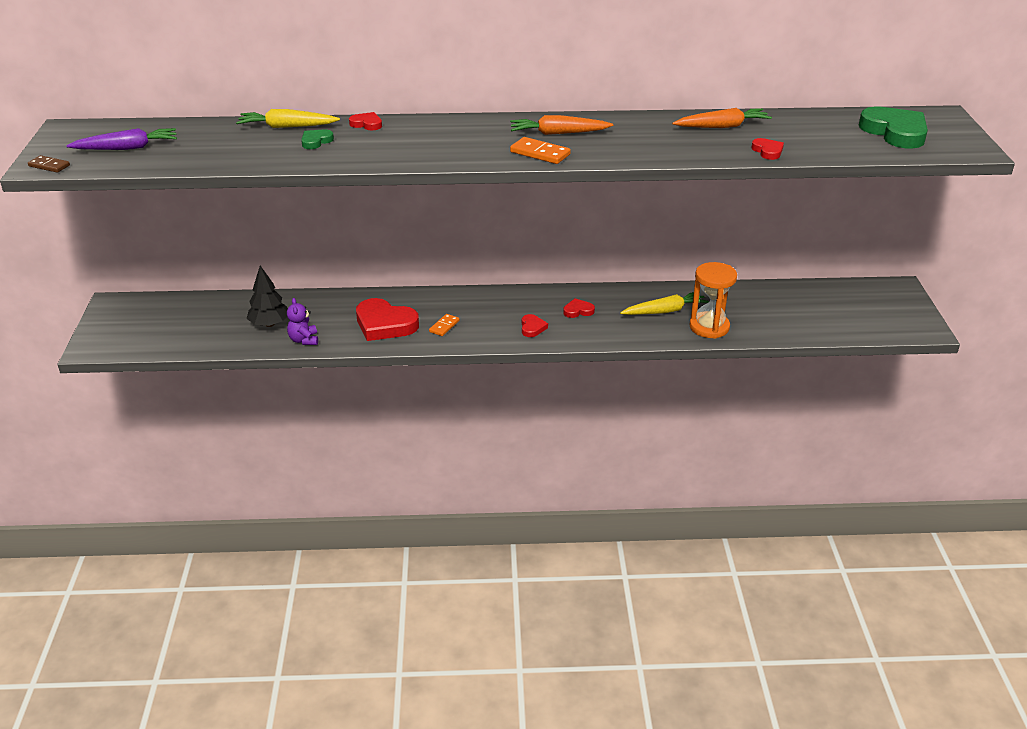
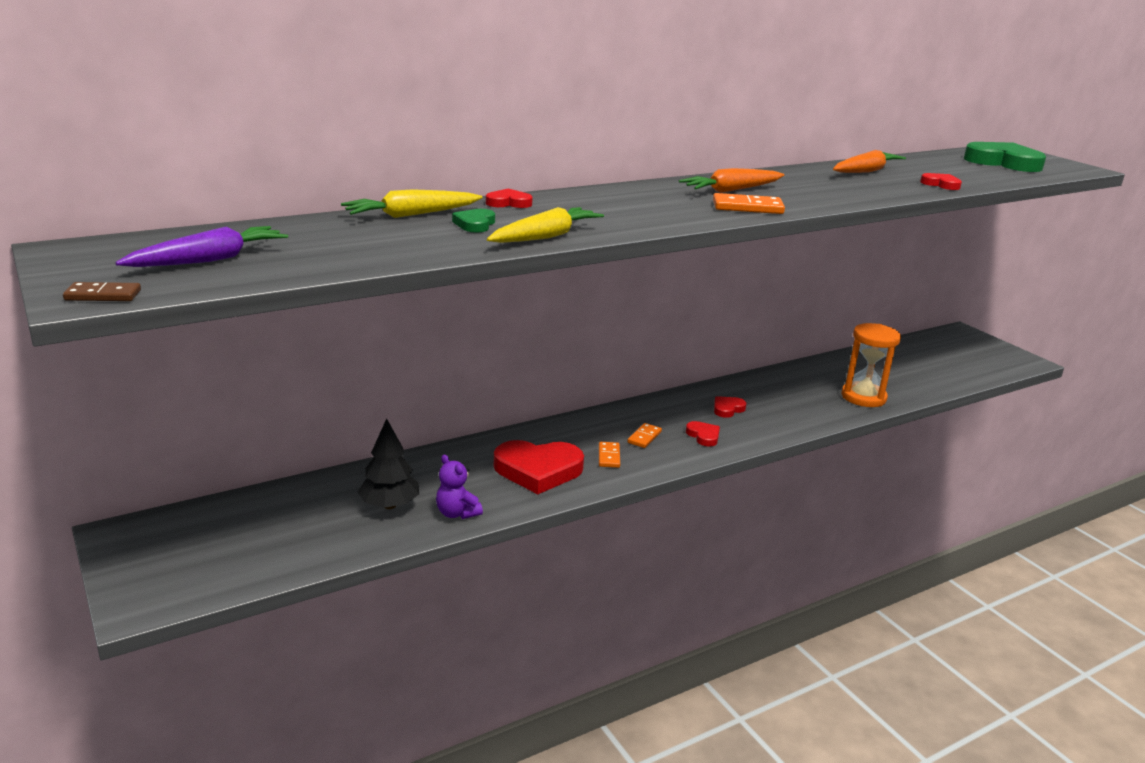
camera: 30 degrees left, 10 degrees down
yellow carrot [620,292,709,315] -> yellow carrot moved to [487,207,604,243]
none -> orange domino [627,423,662,448]

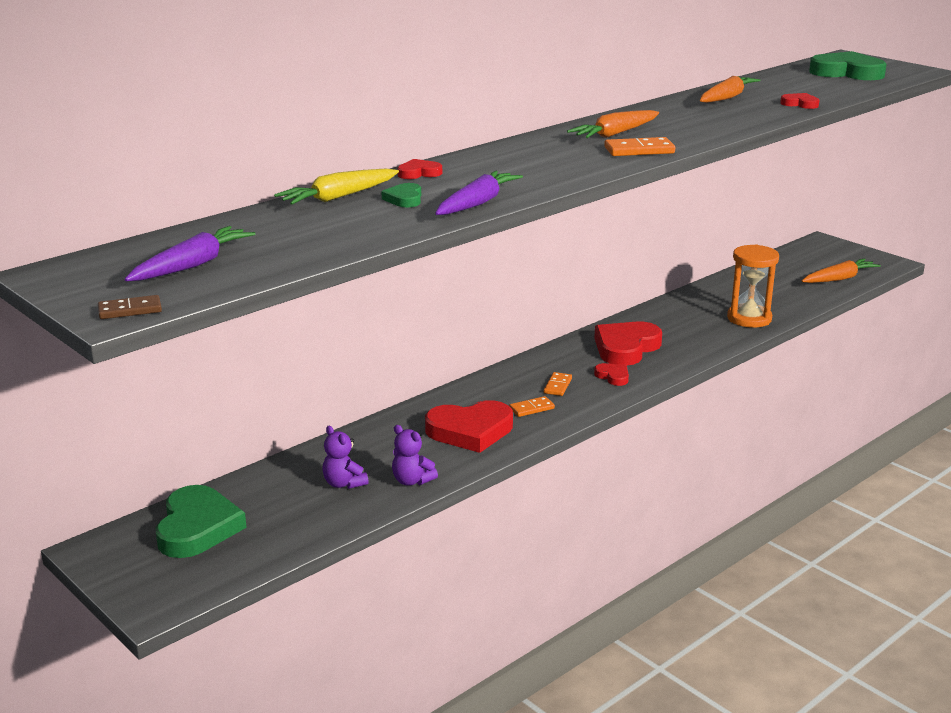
camera: 10 degrees left, 0 degrees up
black tree [358,418,419,509] -> purple teddy bear [322,426,369,489]
yellow carrot [487,207,604,243] -> purple carrot [435,171,523,215]
orange domino [599,442,620,468] -> orange domino turned 75 degrees clockwise [509,396,555,417]
red heart [714,396,746,418] -> red heart [594,321,662,366], size x2.10
none -> green heart [156,485,247,558]
none -> orange carrot [802,258,881,283]

